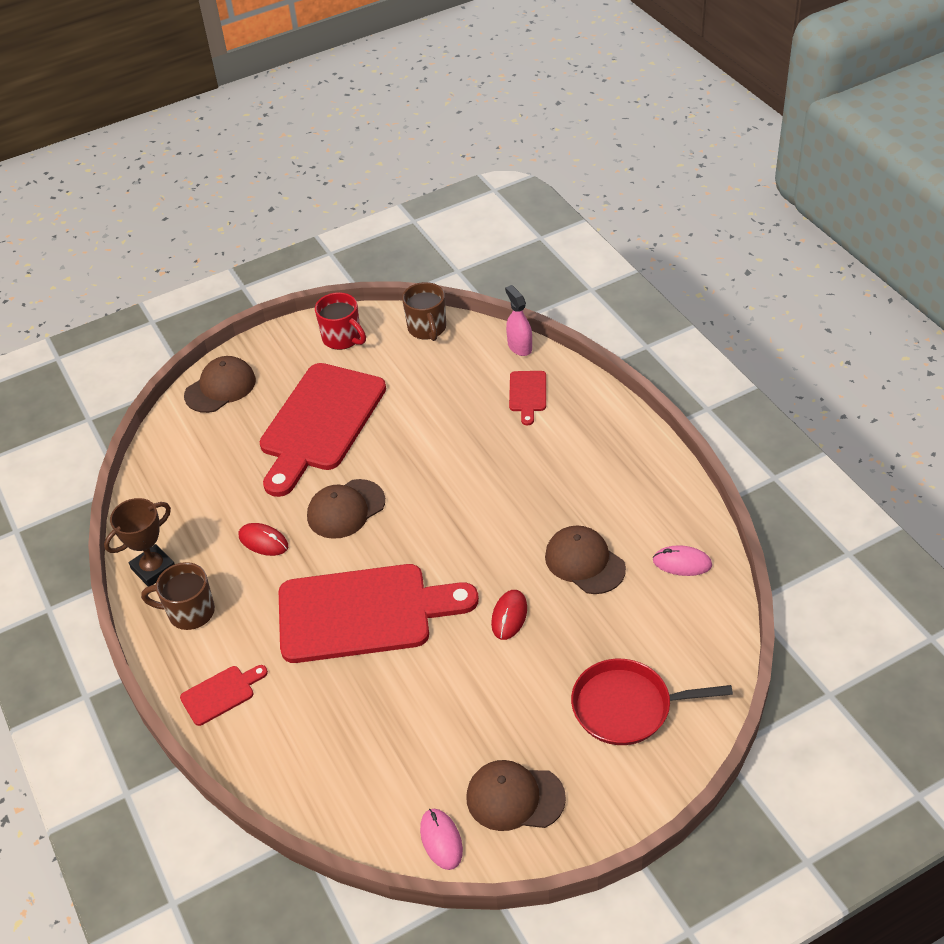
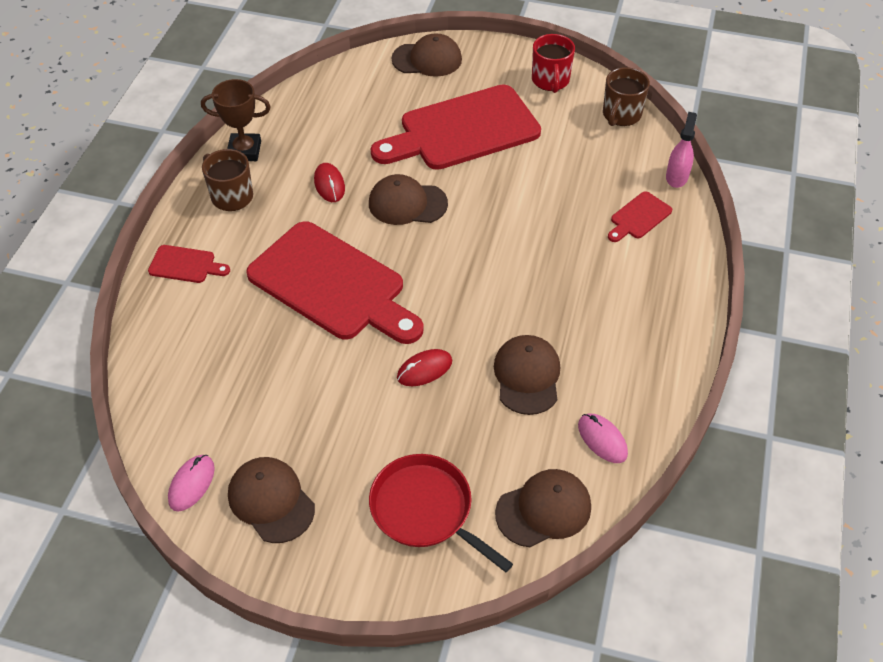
camera: 40 degrees right, 5 degrees up
none -> brown cap [495,469,591,547]

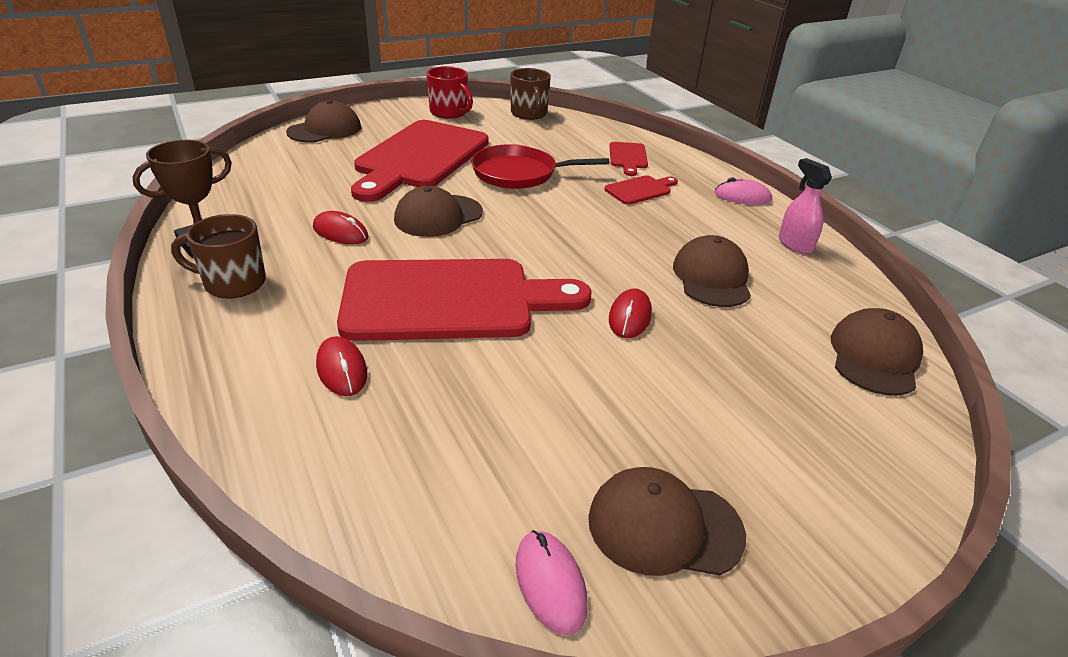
camera: 45 degrees left, 15 degrees down
red cutting board [148,245,230,283] -> red cutting board moved to [604,175,678,205]
red pan [369,454,513,572] -> red pan moved to [471,144,609,189]
brown cap [494,335,560,415] -> brown cap turned 45 degrees clockwise [673,235,751,307]
pink mouse [578,414,628,463] -> pink mouse moved to [715,177,772,205]
pink spray bottle [666,112,697,188] -> pink spray bottle moved to [779,158,832,254]
none -> red mouse [316,336,368,396]

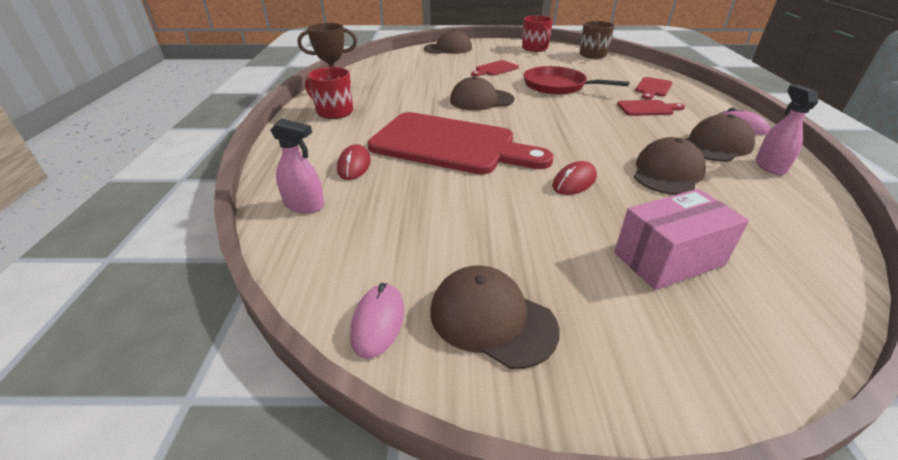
camera: 30 degrees right, 0 degrees up
brown mug [171,214,266,298] -> red mug [305,67,353,119]
red mouse [313,211,369,244] -> none
red cutting board [351,120,489,202] -> red cutting board [471,60,519,76], size x0.42
brown cap [831,308,923,396] -> brown cap moved to [686,114,755,162]
none -> pink spray bottle [270,119,324,213]
none -> pink box [614,189,749,290]

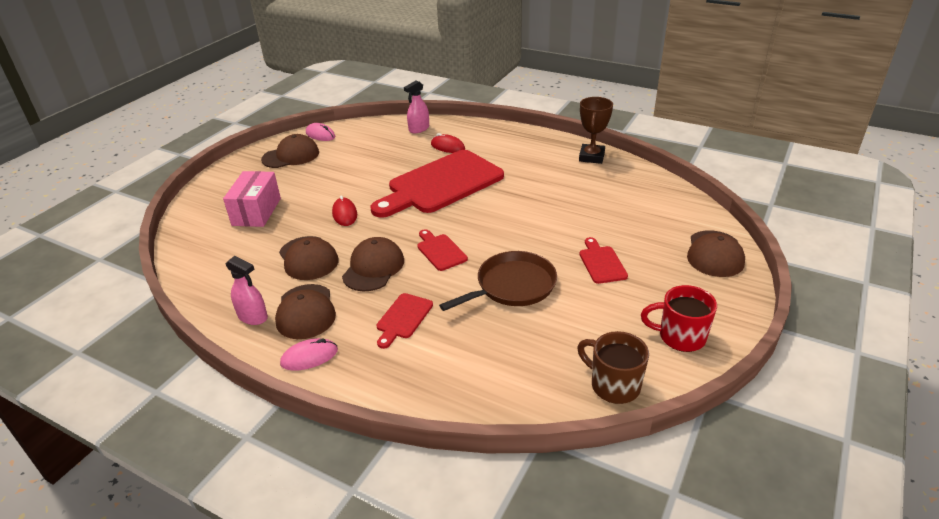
camera: 120 degrees right, 0 degrees up
red mug [305,67,353,119] -> none
brown cap [450,76,514,111] -> brown cap moved to [342,237,404,291]
red pan [523,66,629,95] -> brown pan [439,251,557,311]
red cutting board [635,77,672,100] -> red cutting board moved to [417,229,468,271]

